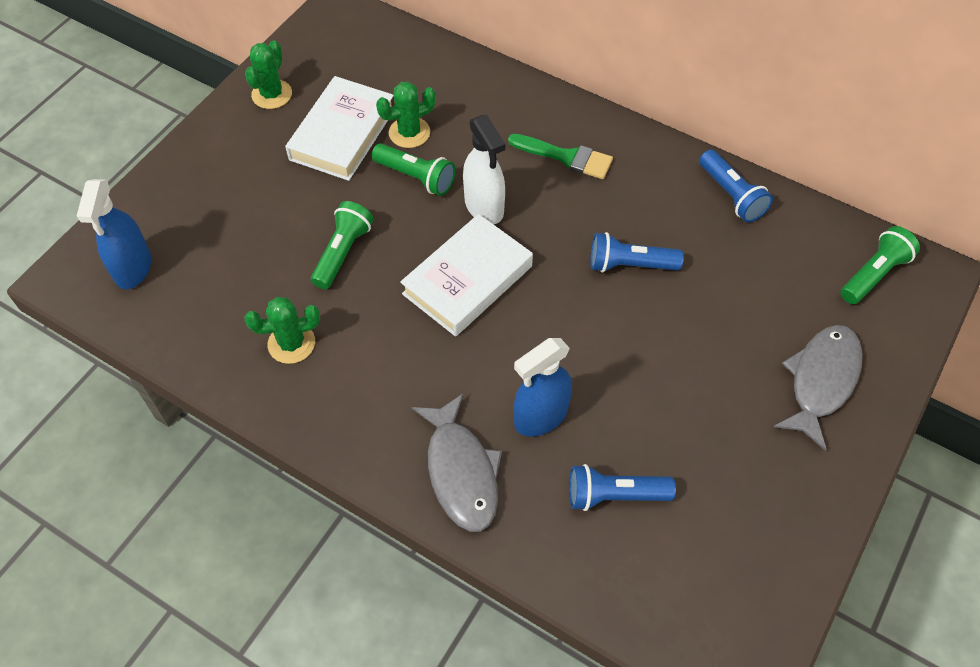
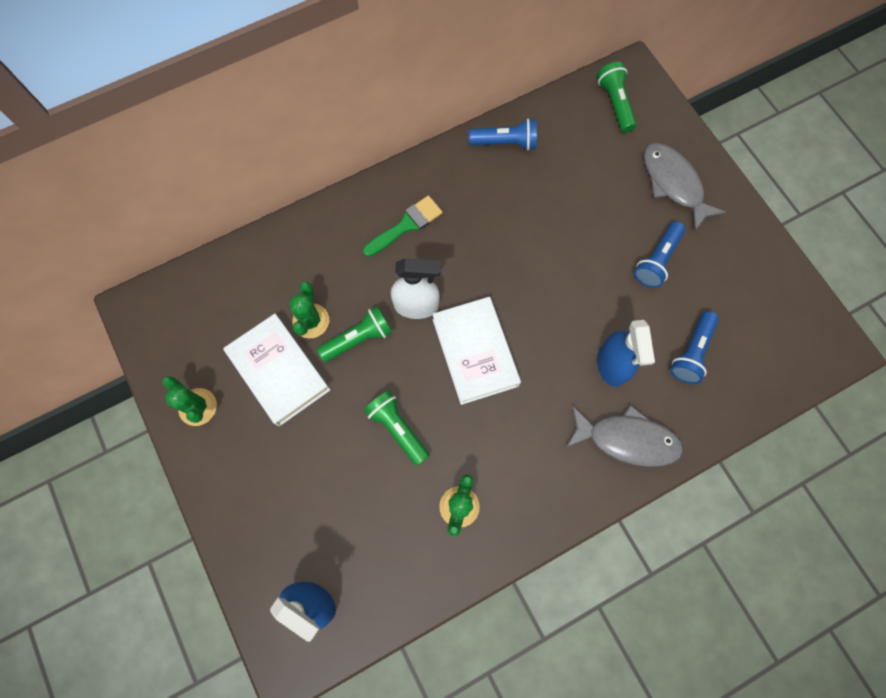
camera: 60 degrees left, 15 degrees up
blue flashlight [590,232,684,273] -> blue flashlight moved to [634,221,685,288]

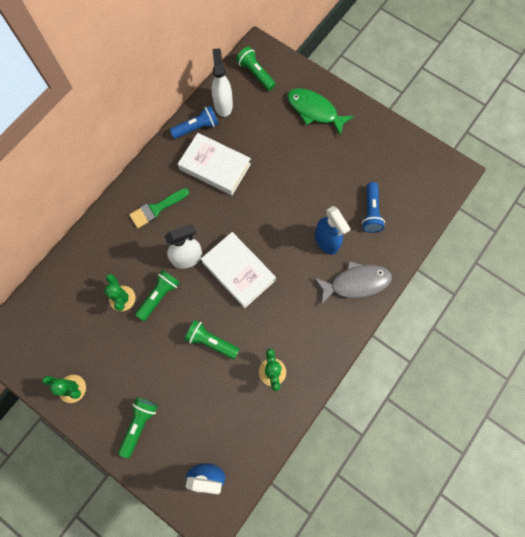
camera: 25 degrees left, 0 degrees up
white book [223,314,330,426] -> white book moved to [178,133,251,195]
green brush [363,196,443,257] -> green brush turned 150 degrees counterclockwise [129,188,189,228]
blue flashlight [634,221,685,288] -> none
grey fish [644,143,726,231] -> green fish [287,88,354,136]
none -> green flashlight [118,398,158,458]
none -> white spray bottle [212,48,233,117]

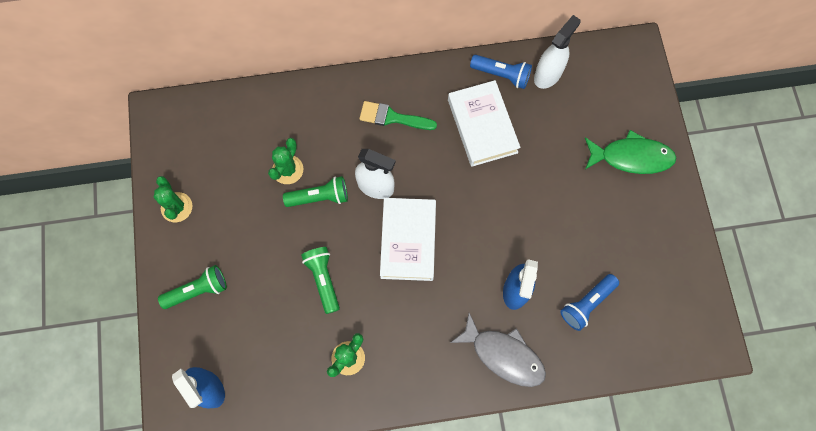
camera: 45 degrees right, 0 degrees up
green flashlight [236,46,276,91] -> none
green fish [287,88,354,136] -> green fish turned 105 degrees clockwise [585,130,676,174]

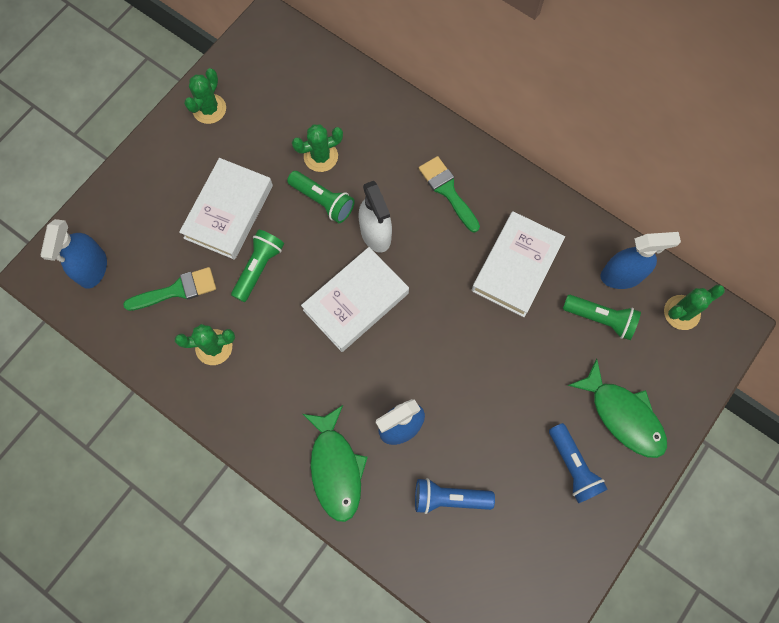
camera: 45 degrees right, 0 degrees up
green flashlight [158,265,227,309] -> green flashlight moved to [563,295,641,340]
grey fish [450,313,546,387] -> green fish [303,405,368,522]
blue flashlight [470,55,532,89] -> blue flashlight moved to [549,423,607,503]
white spray bottle [534,15,581,89] -> blue spray bottle [601,232,681,289]
none -> green brush [123,267,216,311]
none -> white book [179,158,273,260]
none -> green cactus [664,284,725,330]

